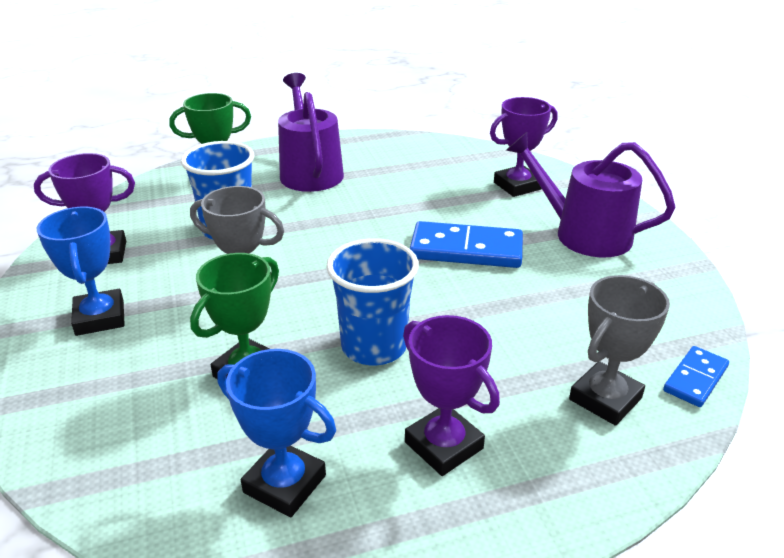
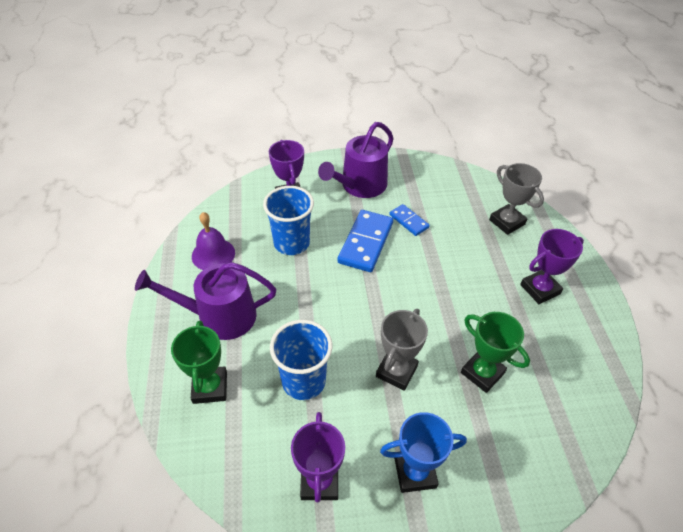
camera: 80 degrees left, 15 degrees up
blue trophy [217,349,336,517] -> none
blue cup [326,238,419,365] -> blue cup moved to [263,186,314,255]
blue domino [663,346,729,407] -> blue domino moved to [389,204,430,236]
none -> purple bell [192,212,235,270]

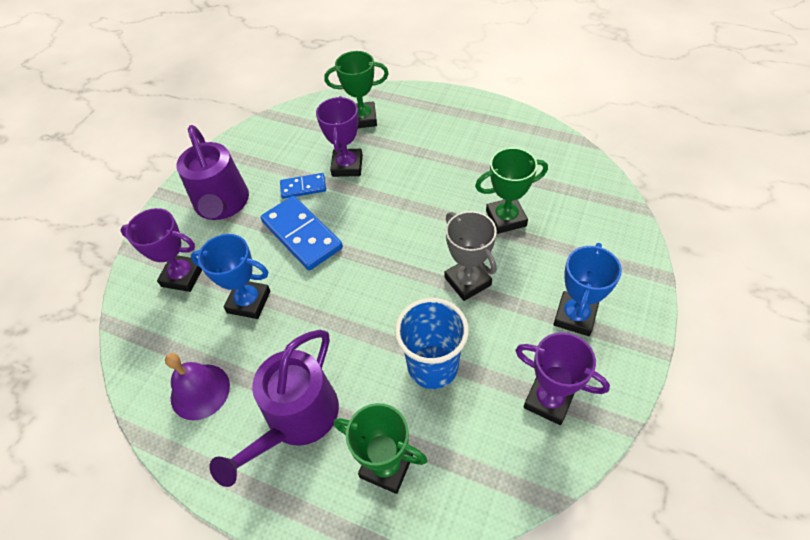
camera: 55 degrees left, 5 degrees up
blue cup [263,186,314,255] -> blue trophy [190,234,270,319]
grey trophy [489,163,544,235] -> green trophy [324,51,389,128]
purple trophy [520,229,584,304] -> purple trophy moved to [316,96,363,177]

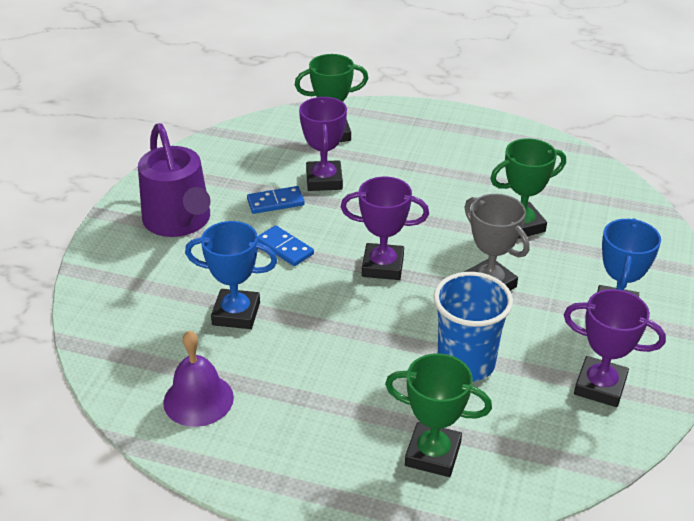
camera: 10 degrees left, 15 degrees down
purple trophy [121,208,202,292] -> purple trophy moved to [341,177,429,280]
purple watering can [210,330,339,487] -> none
blue domino [260,196,343,271] -> blue domino [258,225,314,266], size x0.56

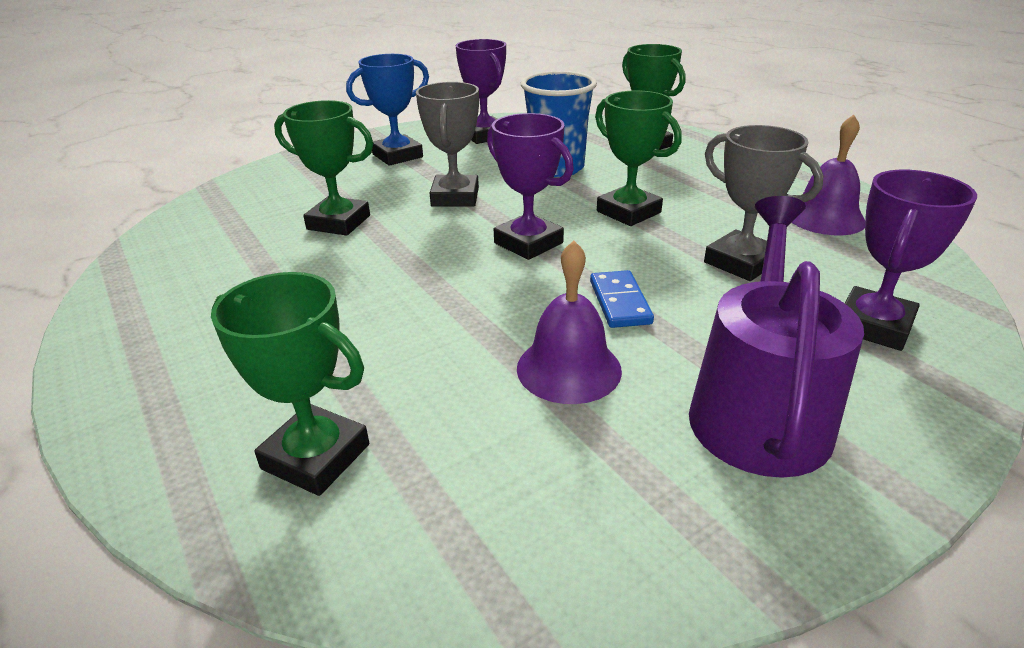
camera: 140 degrees left, 5 degrees down
blue trophy [185,221,277,329] -> grey trophy [704,125,824,281]
blue domino [247,186,305,214] -> purple bell [517,241,622,404]
purple trophy [299,97,347,191] -> purple trophy moved to [845,170,977,351]
none -> green trophy [595,91,682,226]

